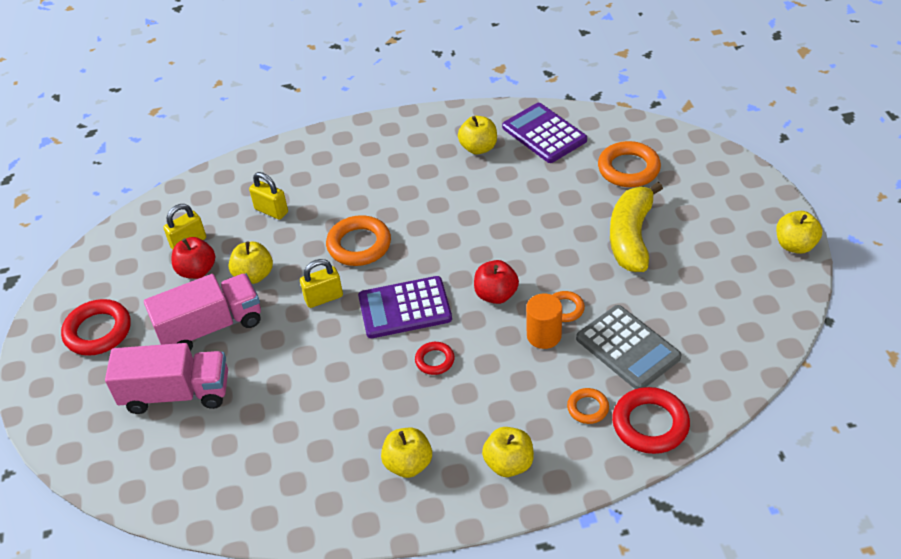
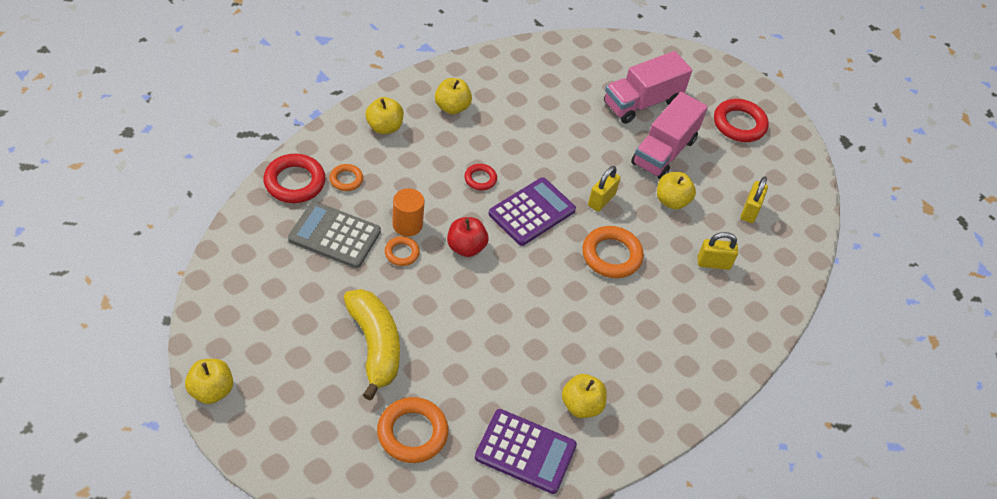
camera: 140 degrees right, 5 degrees up
red apple [172,237,215,279] -> none

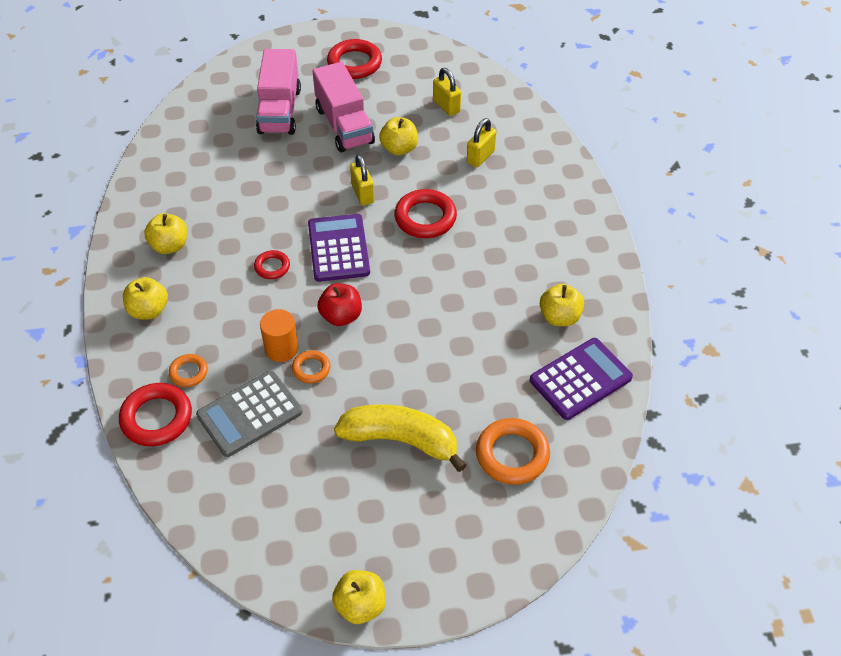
camera: 50 degrees left, 0 degrees up
orange ring [582,226,644,278] -> red ring [394,189,457,238]

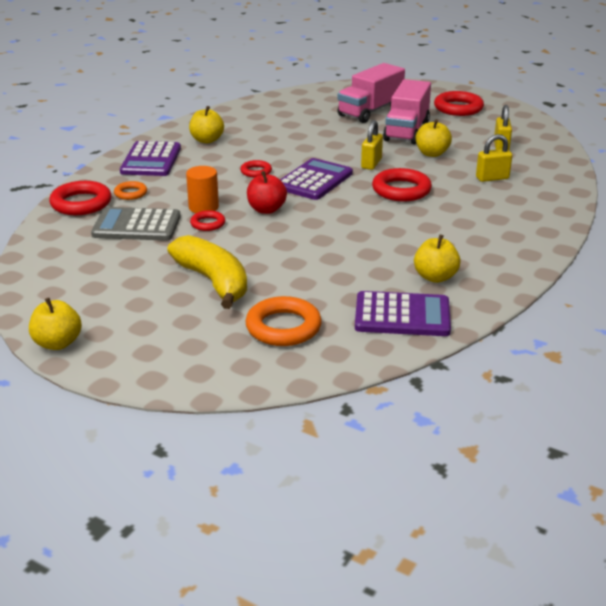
camera: 40 degrees right, 20 degrees down
yellow apple [123,277,168,319] -> purple calculator [120,141,181,176]
orange ring [292,350,331,383] -> red ring [190,210,225,231]

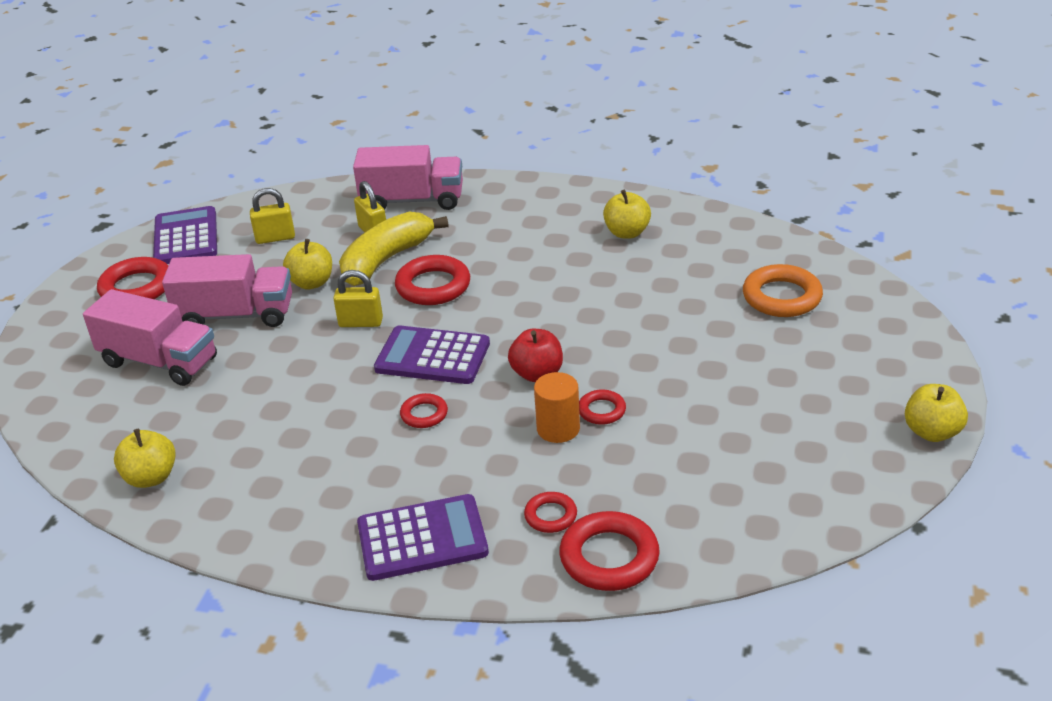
camera: 105 degrees left, 5 degrees up
grey calculator [91,207,181,241] -> none
orange ring [114,181,147,200] -> red ring [524,492,577,533]
yellow banana [167,235,247,309] -> yellow banana moved to [339,212,448,286]
yellow apple [189,106,224,143] -> yellow apple moved to [114,429,176,488]
purple calculator [355,291,451,336] -> purple calculator moved to [153,206,217,264]
none -> pink truck [353,145,463,210]

